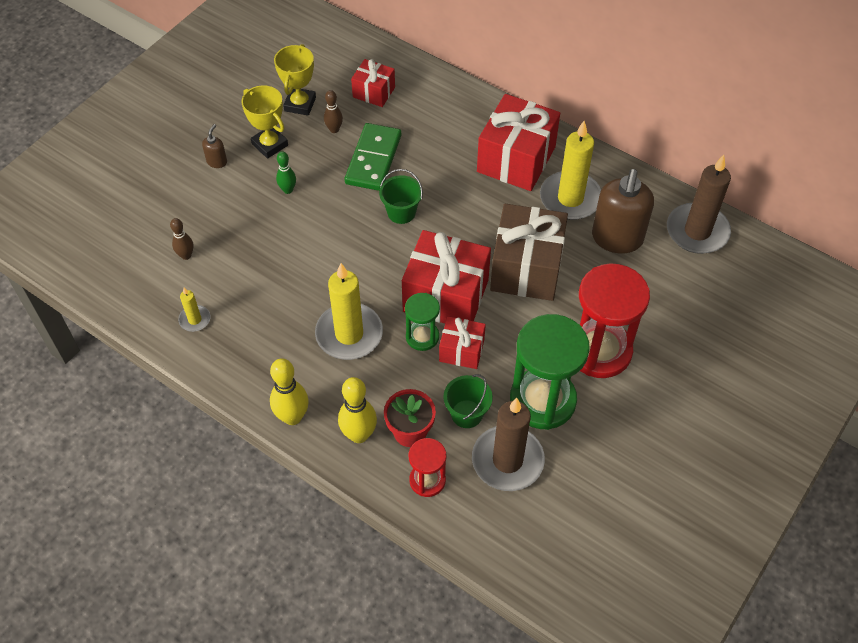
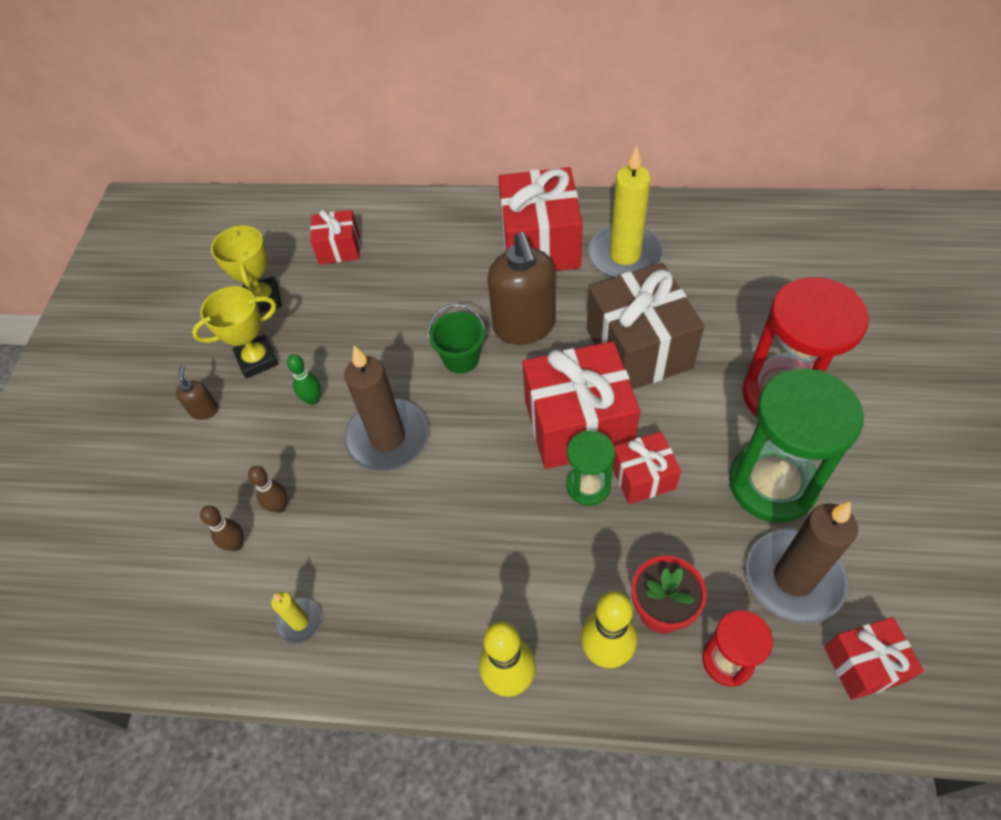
camera: 25 degrees left, 0 degrees up
yellow trophy [241,85,288,159] -> yellow trophy turned 45 degrees counterclockwise [192,286,278,379]
yellow candle [315,263,383,360] -> none
brown bowling pin [324,90,343,133] -> brown bowling pin moved to [248,466,287,513]
green domino [345,123,401,191] -> none
green bucket [443,374,493,428] -> none
brown soap dispenser [592,169,654,254] -> brown soap dispenser moved to [487,232,556,345]
brown candle [667,155,731,254] -> brown candle moved to [344,346,429,471]
none -> red gift [824,617,924,700]

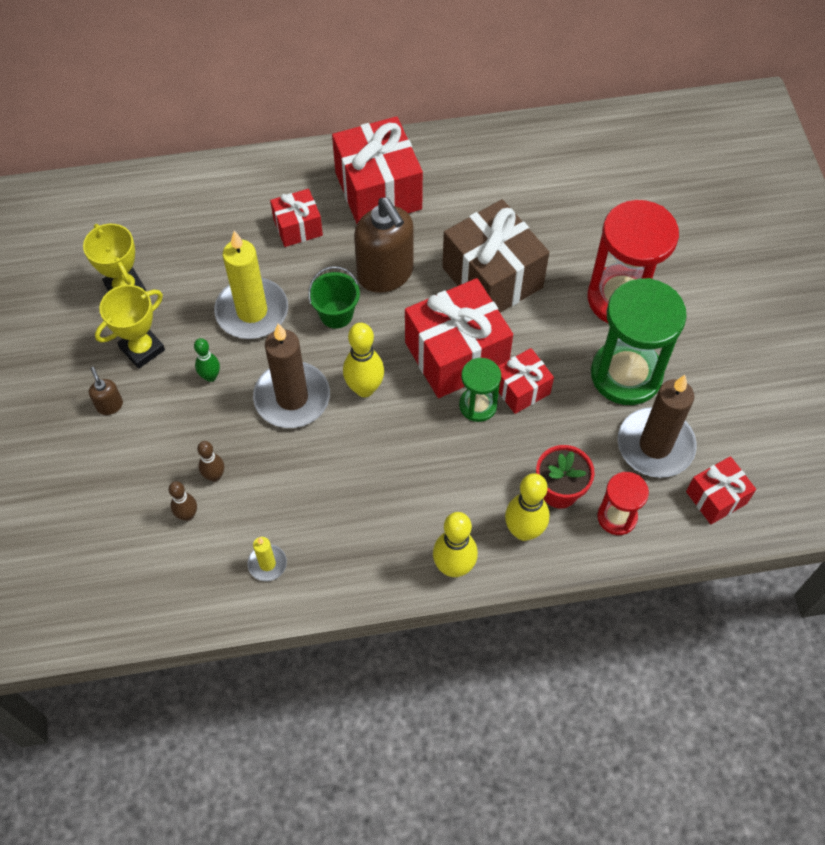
camera: 20 degrees left, 5 degrees up
red gift [310,210,360,264] -> red gift moved to [270,189,323,247]
yellow candle [588,146,663,278] -> yellow candle moved to [214,231,288,339]
none -> yellow bowling pin [343,323,384,397]

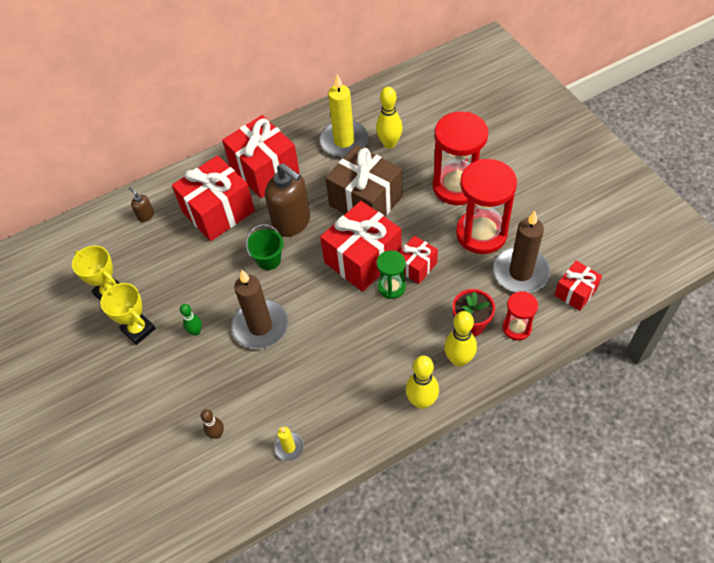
camera: 15 degrees left, 5 degrees down
brown soap dispenser [89,367,123,415] -> brown soap dispenser moved to [129,187,154,222]
yellow trophy [95,285,165,369] -> yellow trophy turned 75 degrees counterclockwise [100,283,156,345]
brown bowling pin [197,441,224,482] -> none
yellow candle [214,231,288,339] -> yellow candle moved to [319,74,368,158]
red gift [270,189,323,247] -> red gift [172,155,255,241], size x1.87
yellow bowling pin [343,323,384,397] -> yellow bowling pin moved to [376,87,403,149]
green hourglass [591,278,687,405] -> red hourglass [456,159,517,254]

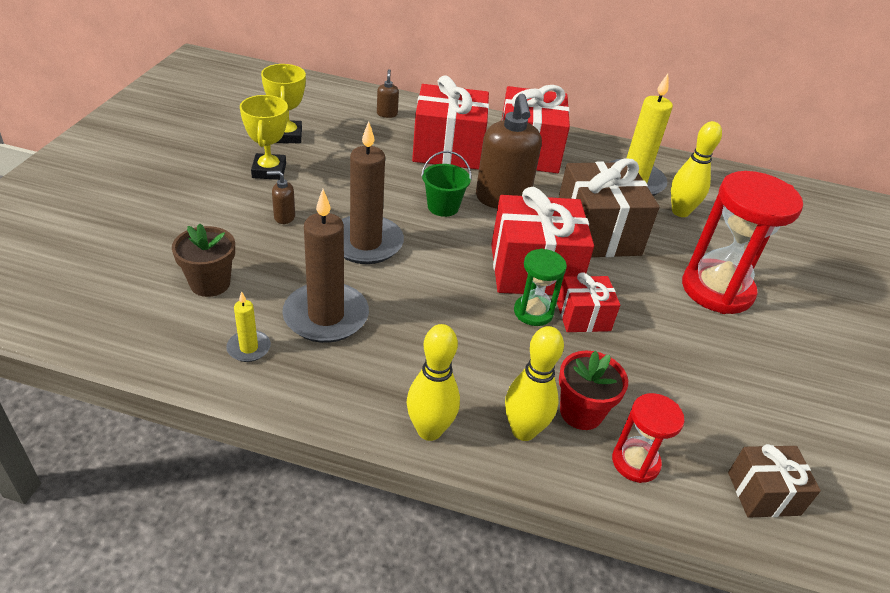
camera: 35 degrees right, 15 degrees down
green bowling pin [180,304,202,336] -> none
brown bowling pin [201,409,224,439] -> brown flower pot [172,223,235,297]
red hourglass [456,159,517,254] -> none
brown candle [493,211,550,293] -> brown candle moved to [282,189,369,343]
red gift [554,261,602,311] -> brown gift [728,444,821,518]
none -> brown soap dispenser [267,171,295,224]

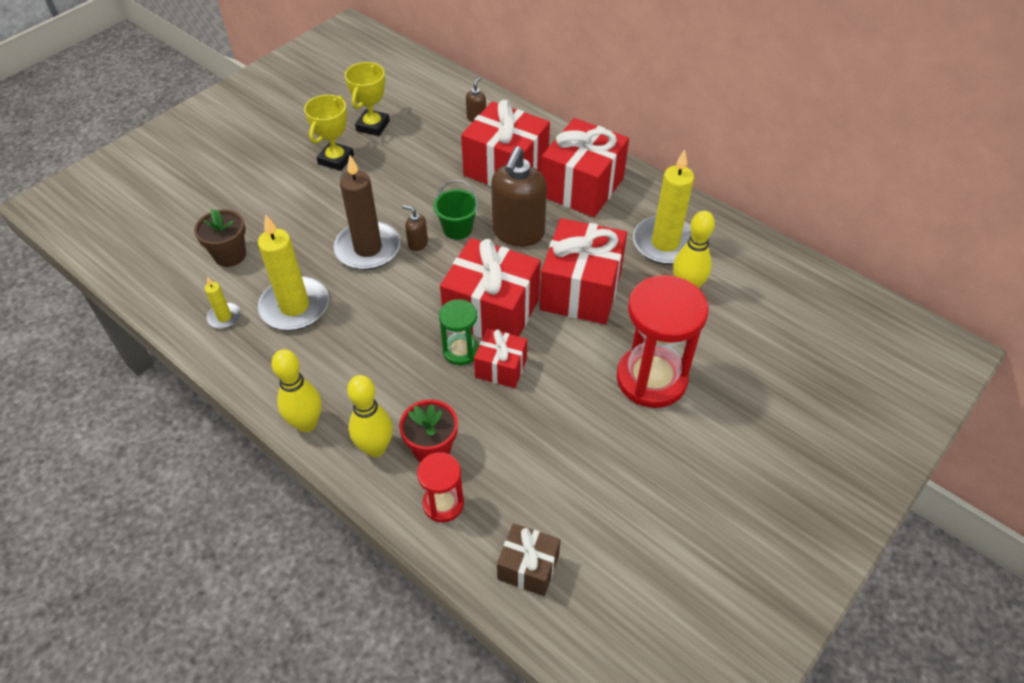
camera: 30 degrees right, 10 degrees up
brown soap dispenser [267,171,295,224] -> brown soap dispenser moved to [402,205,428,251]
brown candle [282,189,369,343] -> yellow candle [258,214,329,331]
brown gift [558,159,660,257] -> red gift [540,218,627,324]

